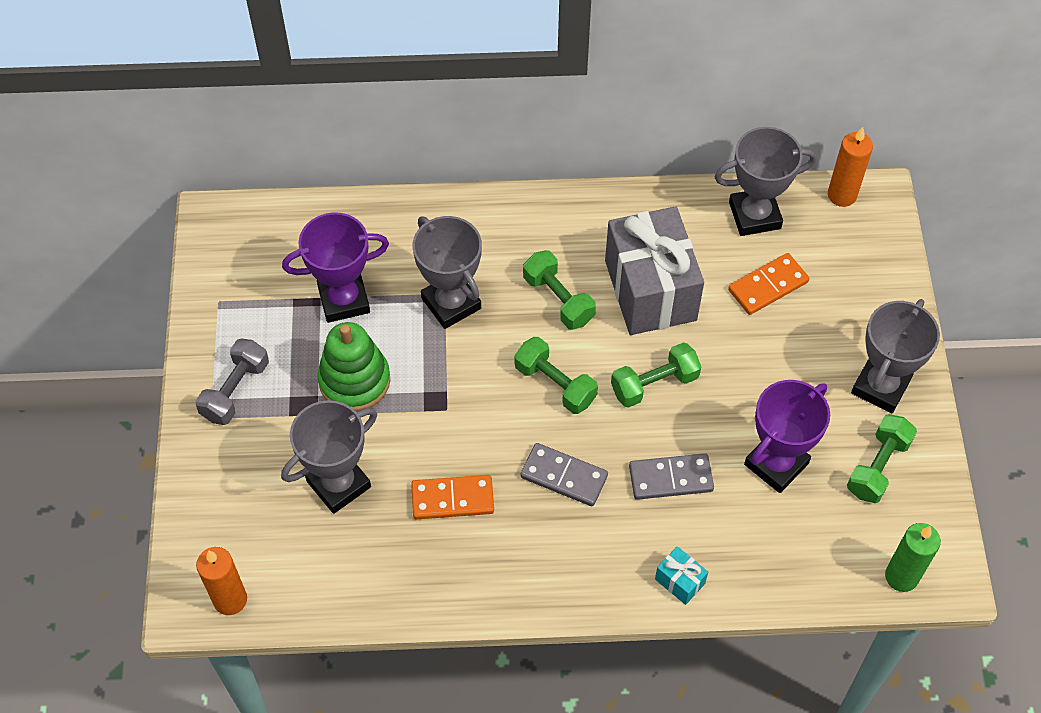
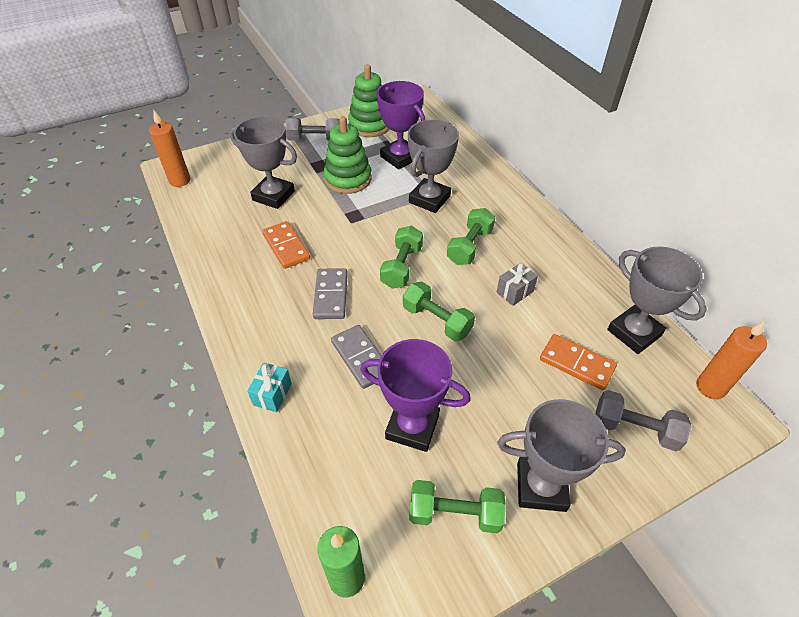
camera: 65 degrees right, 10 degrees down
grey gift [605,206,704,335] -> grey gift [496,263,538,306], size x0.40
none -> green stacking toy [348,64,389,137]
none -> grey dumbbell [595,390,691,451]

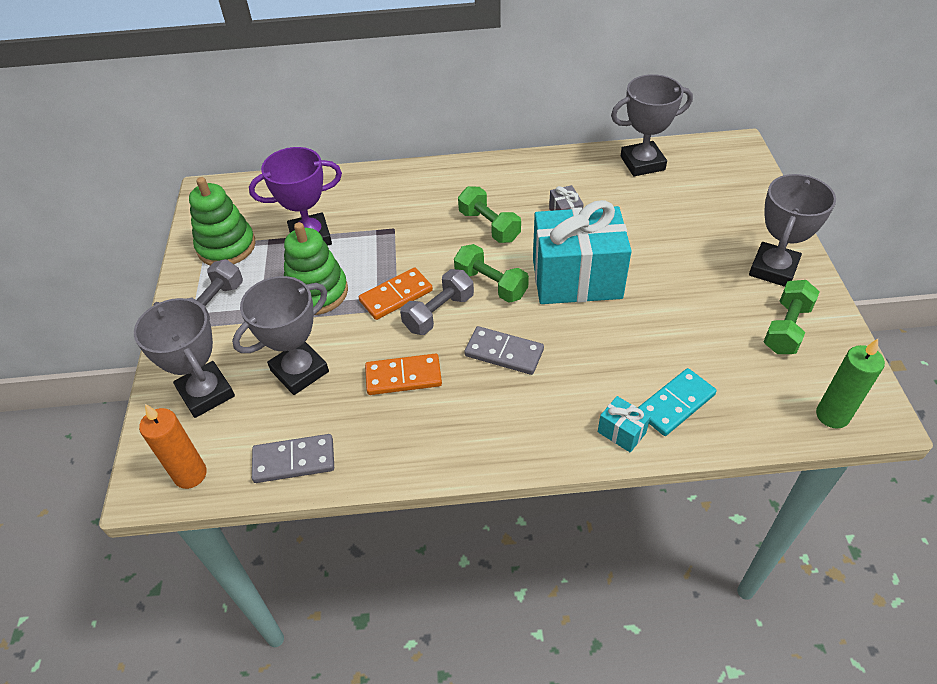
camera: 65 degrees left, 0 degrees up
grey domino [331,325,382,389] -> grey domino moved to [252,434,334,483]
purple trophy [360,339,471,452] -> none
green dumbbell [403,282,475,341] -> turquoise gift [533,200,632,304]
grey trophy [408,120,459,213] -> grey trophy moved to [134,298,235,418]
orange domino [540,334,617,390] -> orange domino moved to [359,268,433,320]
grey dumbbell [595,390,691,451] -> grey dumbbell moved to [400,269,474,335]
orange candle [696,321,767,399] -> none
none -> turquoise domino [638,368,717,436]

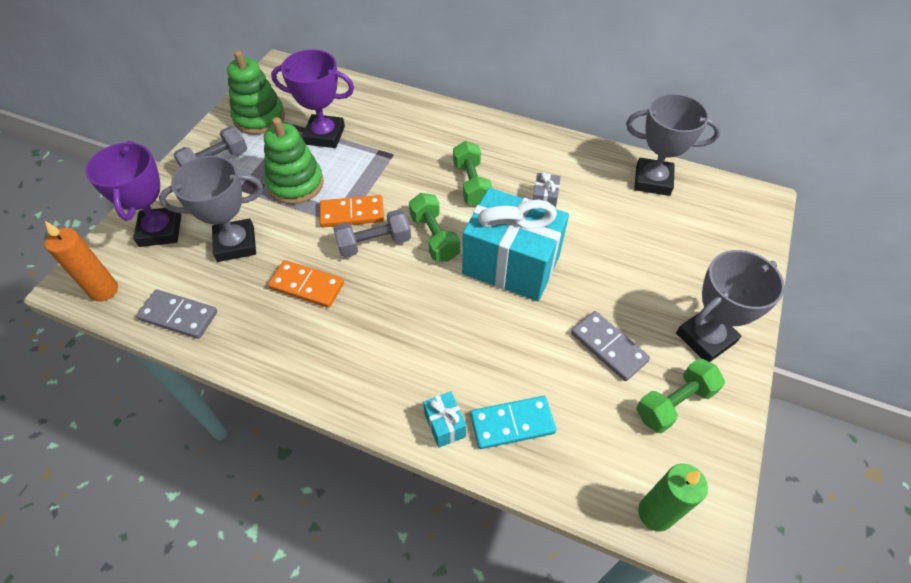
camera: 25 degrees right, 5 degrees up
grey trophy [134,298,235,418] -> purple trophy [86,141,181,247]
grey domino [464,326,544,375] -> grey domino moved to [571,311,650,381]

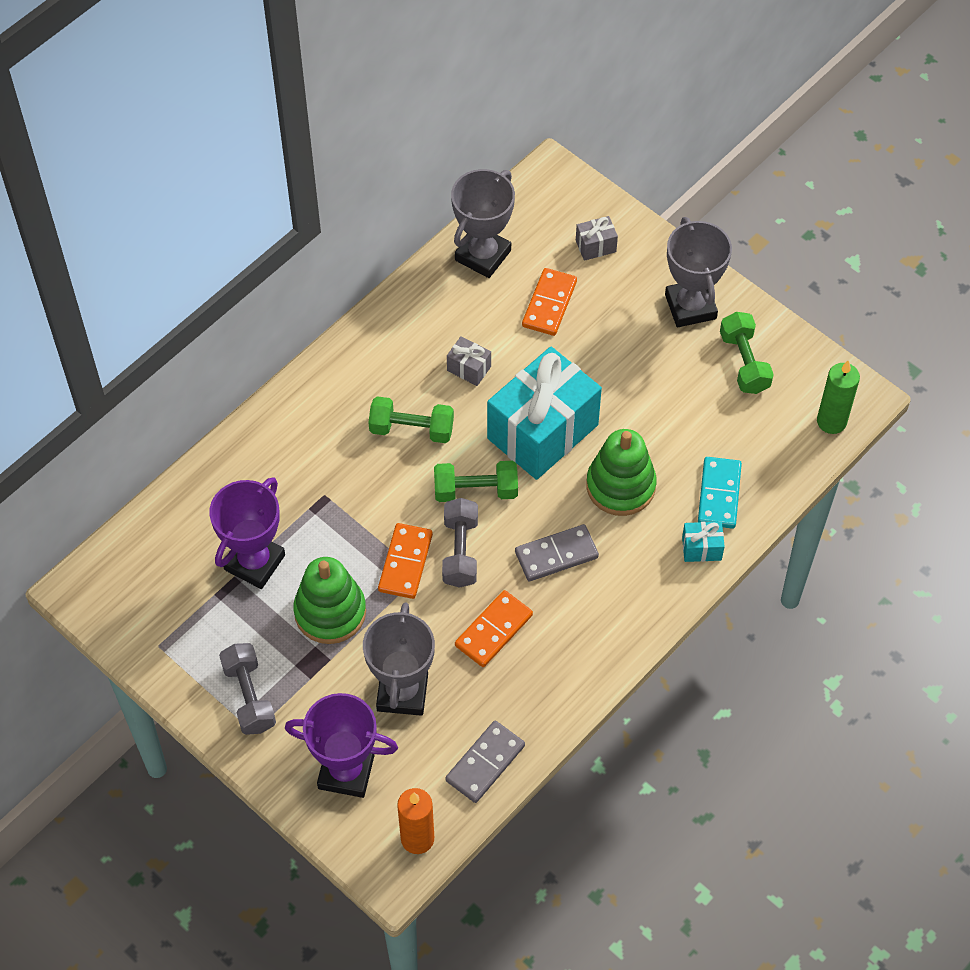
camera: 70 degrees left, 5 degrees up
green stacking toy [227,50,285,135] -> green stacking toy moved to [586,429,657,516]
grey domino [571,311,650,381] -> grey domino moved to [515,524,599,581]
none -> orange domino [522,268,577,336]
none -> grey gift [576,216,618,261]

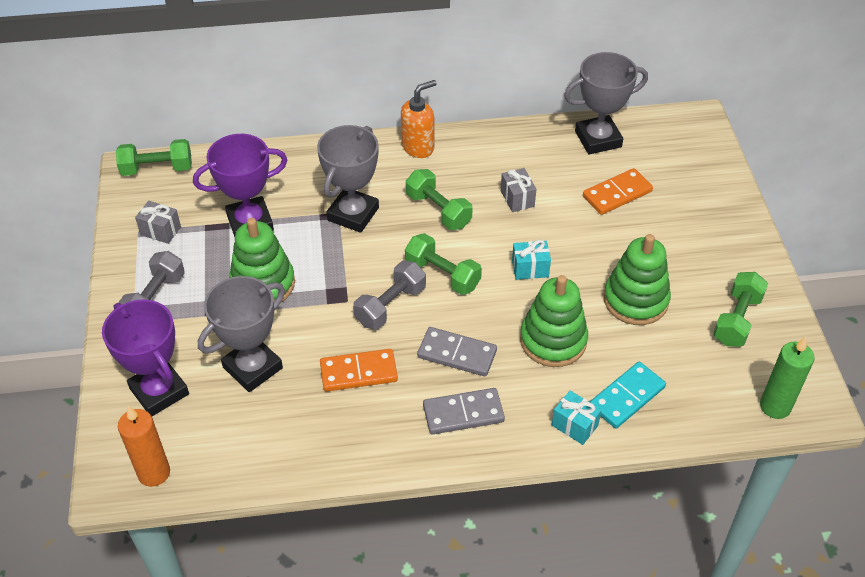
camera: 40 degrees right, 10 degrees down
orange domino [378,523,433,599] -> none
grey domino [445,721,525,803] -> grey domino moved to [423,388,505,435]
turquoise gift [487,347,602,480] -> turquoise gift [512,240,551,280], size x0.40
grey gift [576,216,618,261] -> grey gift moved to [135,201,181,244]
grey trophy [665,217,732,327] -> grey trophy moved to [317,125,379,233]
none -> green dumbbell [116,139,192,176]
none -> orange soap dispenser [401,80,437,158]
none -> green stacking toy [604,234,671,325]

